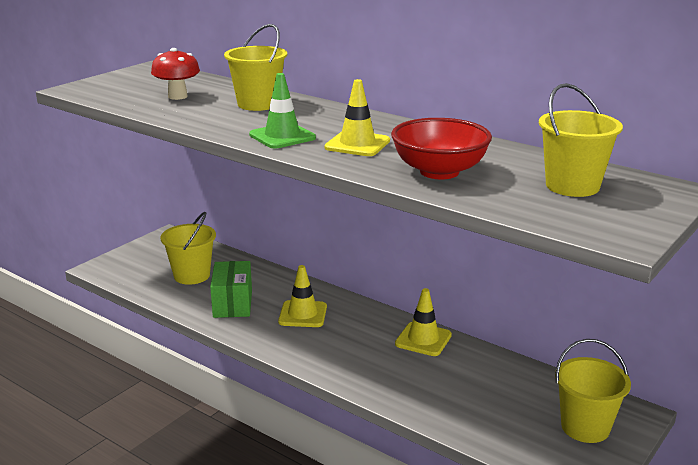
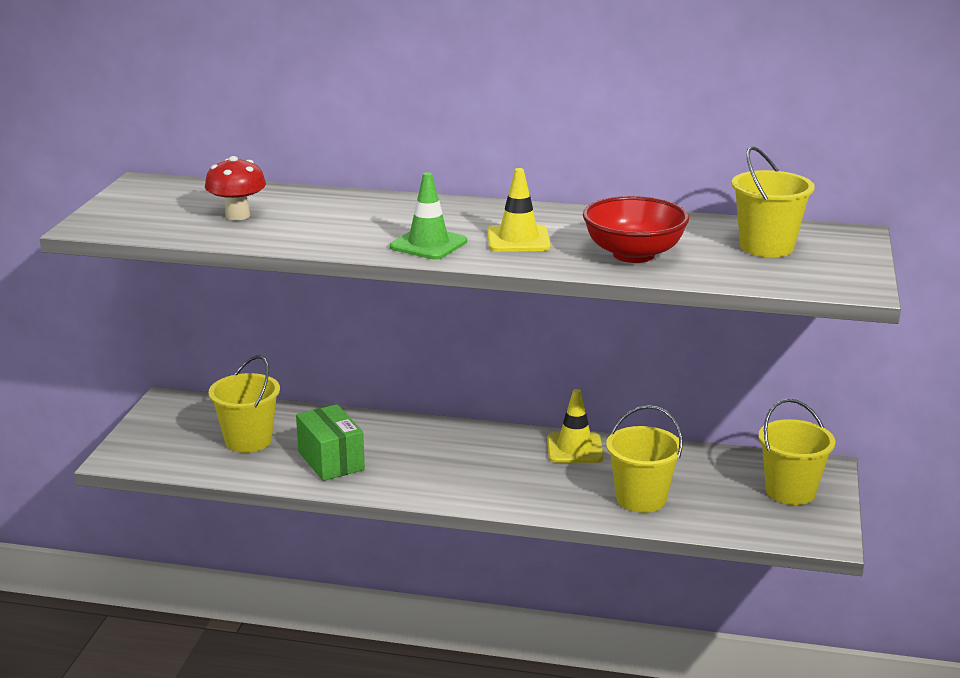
camera: 25 degrees left, 0 degrees up
yellow bucket [224,24,287,111] -> yellow bucket moved to [606,405,683,513]
yellow traffic cone [278,265,327,327] -> none

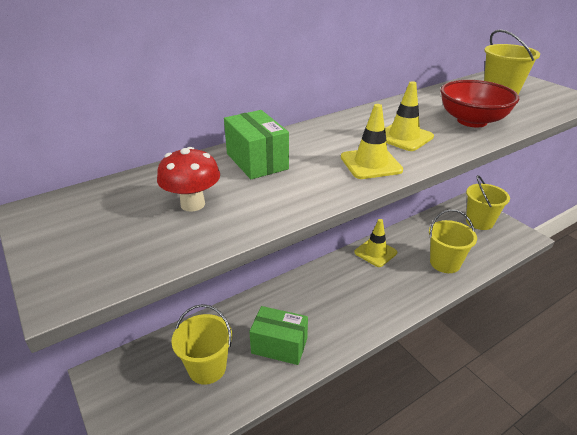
camera: 45 degrees left, 10 degrees up
green traffic cone [390,172,467,259] -> yellow traffic cone [341,104,403,179]
none -> green box [224,110,289,179]

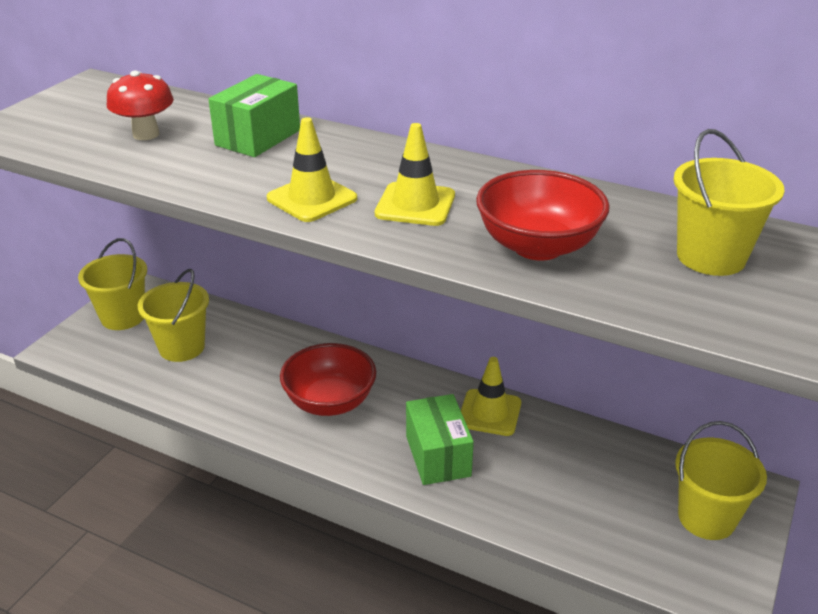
camera: 60 degrees right, 0 degrees up
green box [249,306,308,365] -> green box moved to [406,394,474,485]
yellow bucket [429,209,477,273] -> yellow bucket moved to [78,238,147,330]
none -> red bowl [280,343,376,416]

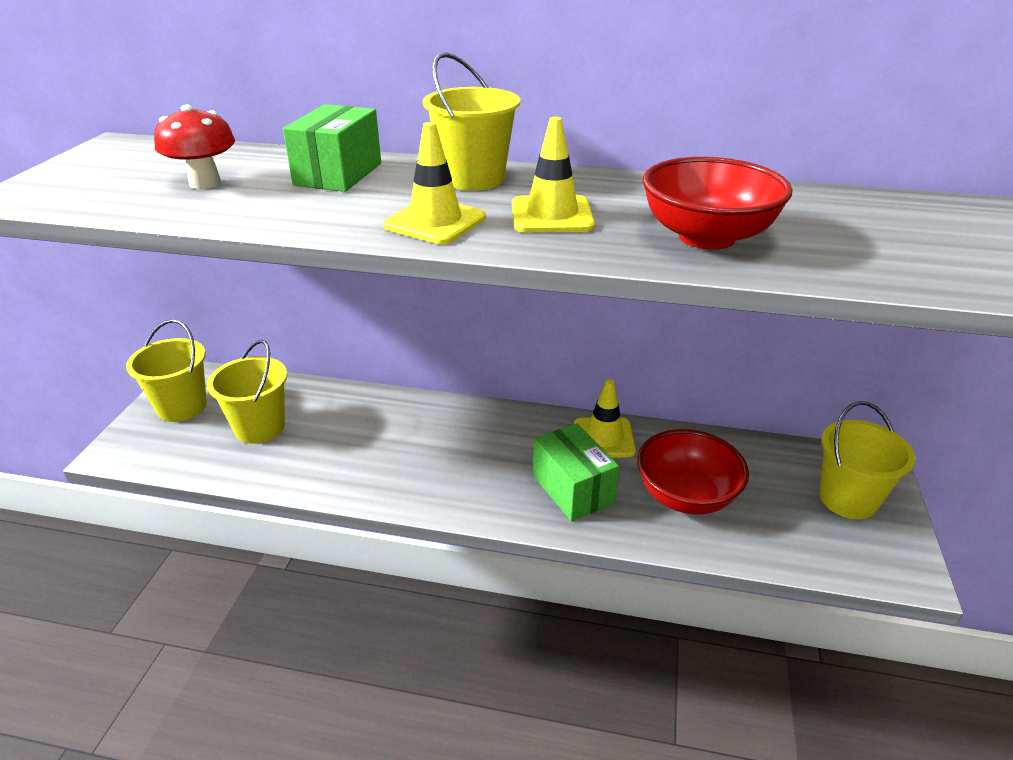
camera: 15 degrees left, 0 degrees up
red bowl [280,343,376,416] -> red bowl moved to [637,429,749,515]
yellow bucket [673,129,784,276] -> yellow bucket moved to [423,52,520,191]

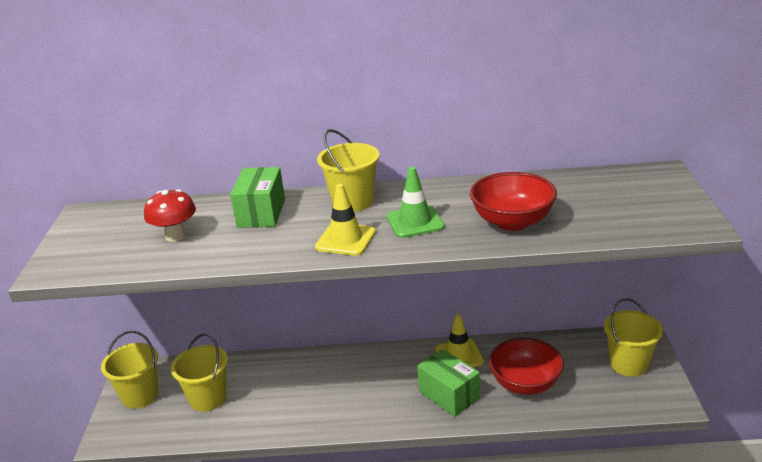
camera: 10 degrees left, 5 degrees down
yellow traffic cone [512,117,595,232] -> green traffic cone [387,167,445,238]

